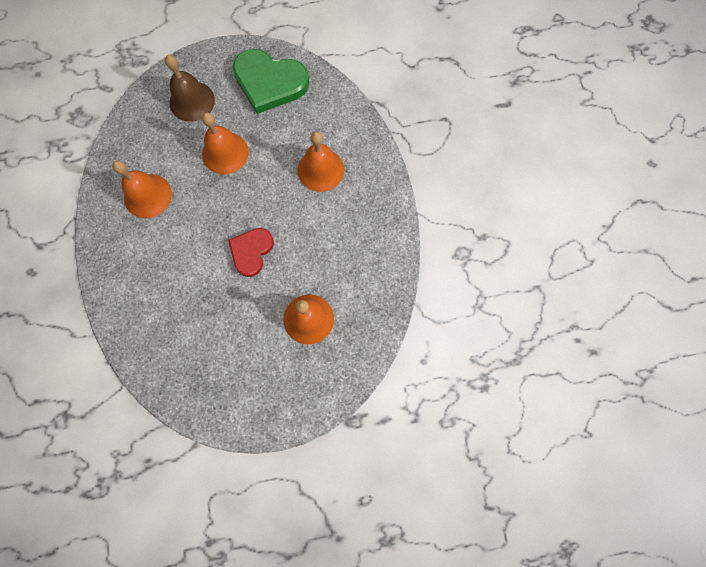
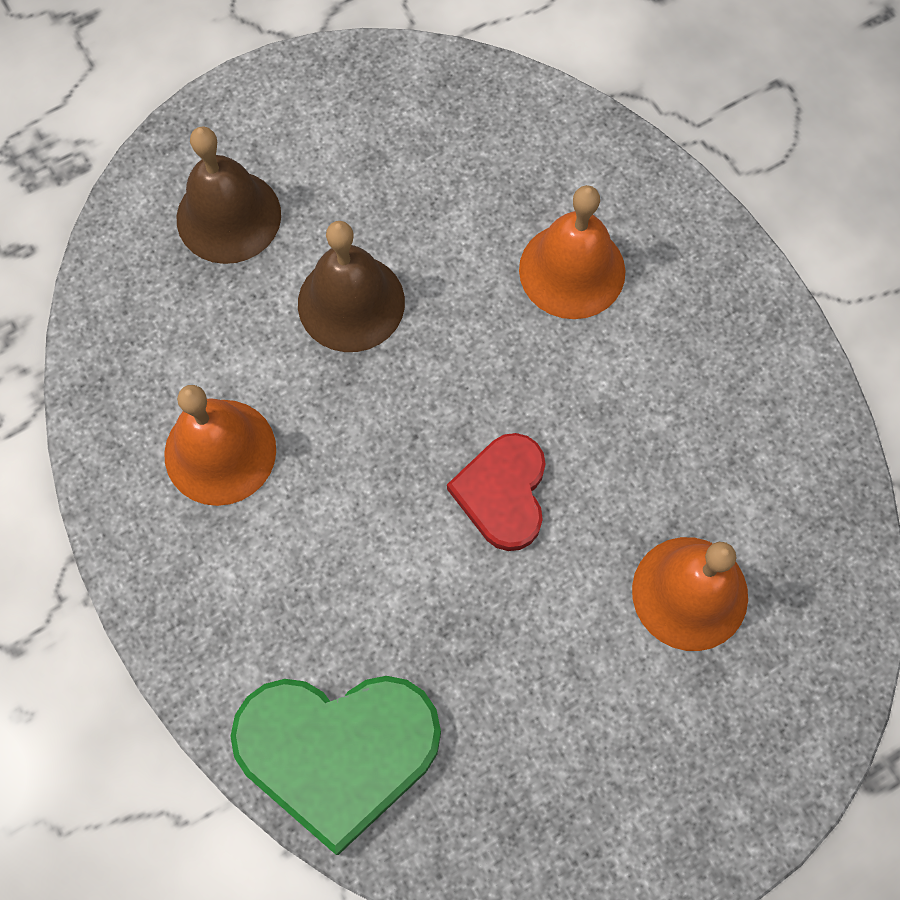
camera: 20 degrees left, 5 degrees down
orange bell [202,112,249,175] -> brown bell [298,221,405,352]
green heart [233,49,309,114] -> green heart moved to [230,676,441,855]

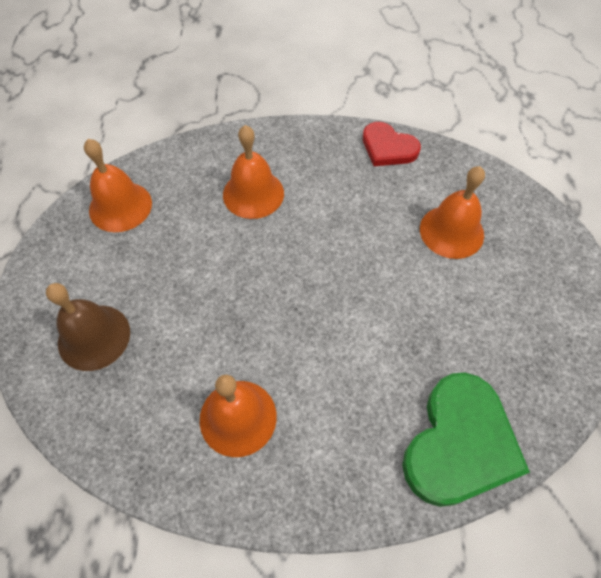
camera: 60 degrees left, 10 degrees down
brown bell [298,221,405,352] -> none
red heart [447,433,546,551] -> red heart moved to [363,122,421,166]
none -> orange bell [84,139,152,232]

